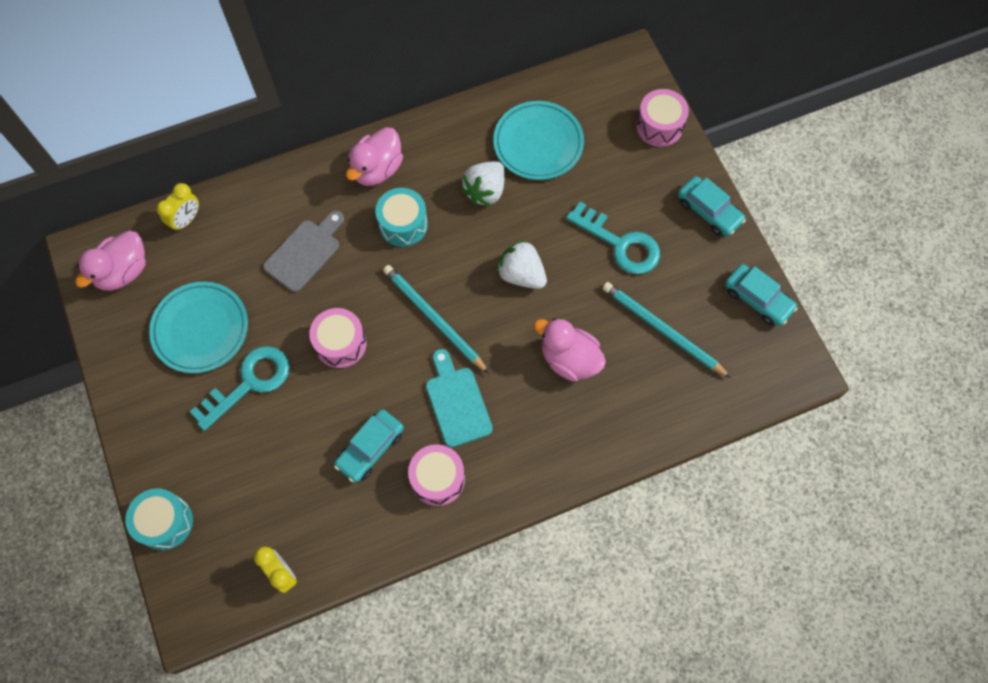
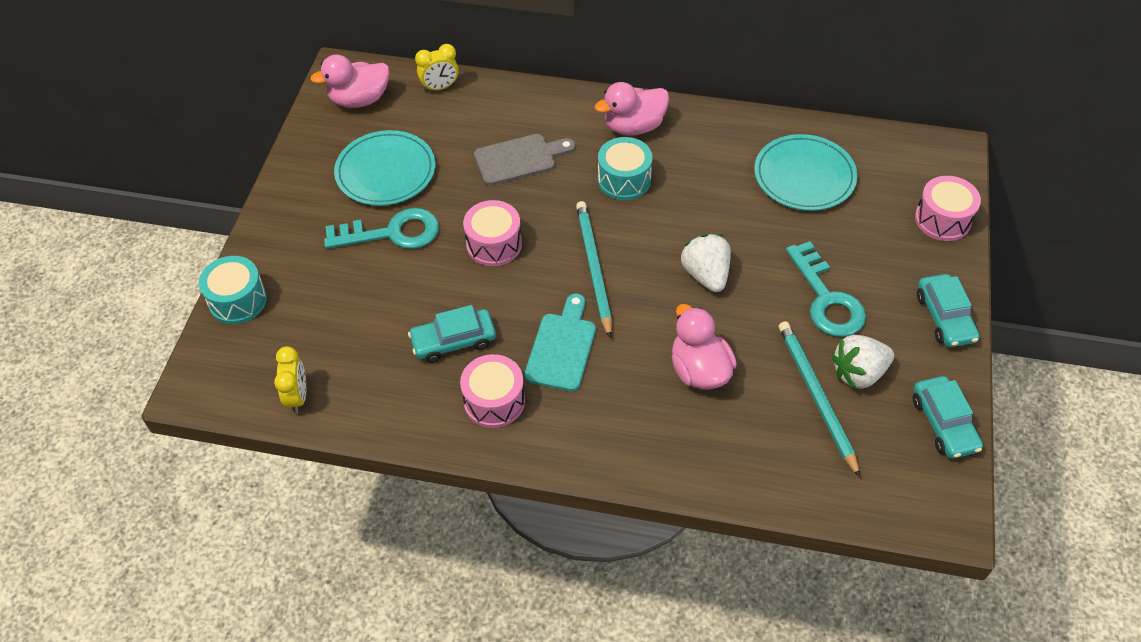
camera: 35 degrees right, 15 degrees down
white strawberry [461,161,505,206] -> white strawberry moved to [831,335,894,390]

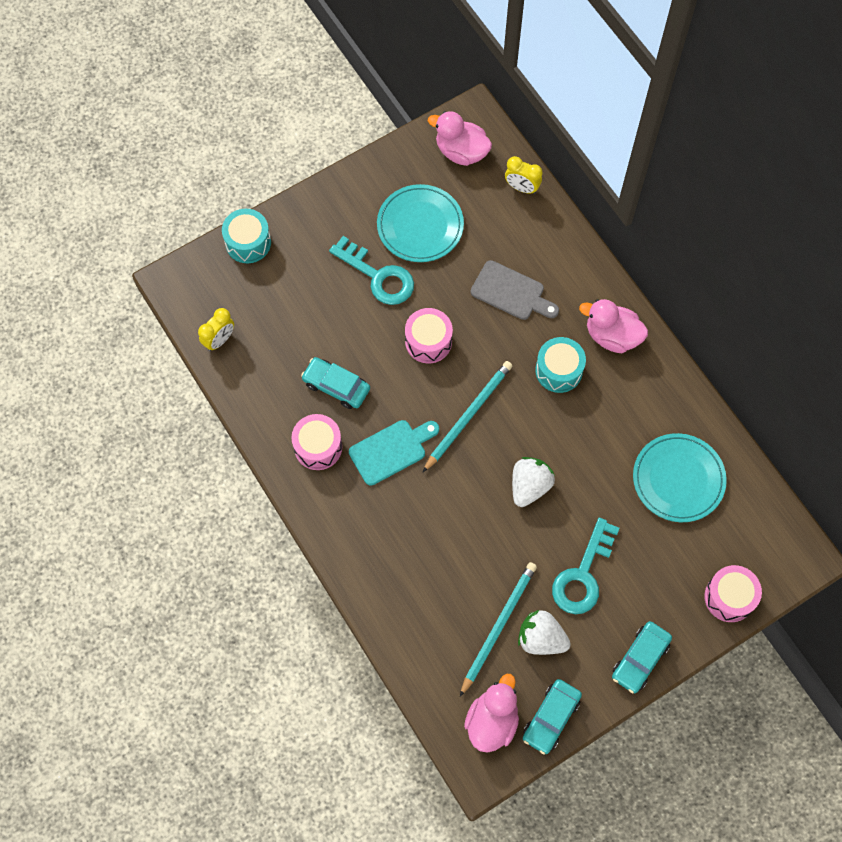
camera: 45 degrees right, 15 degrees up
pink duck [672,304,737,390] -> pink duck moved to [464,674,519,753]

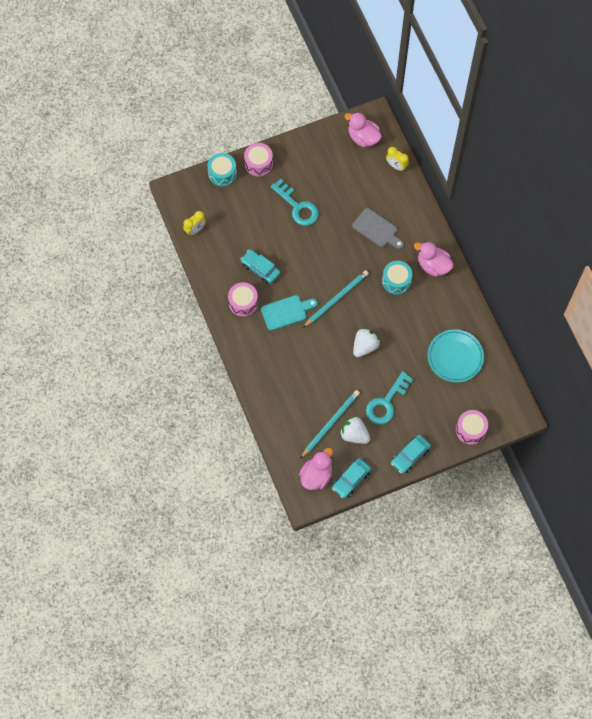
camera: 10 degrees right, 0 degrees up
turquoise plate [377,184,464,262] -> none
pink drum [405,308,453,364] -> pink drum moved to [244,143,273,177]

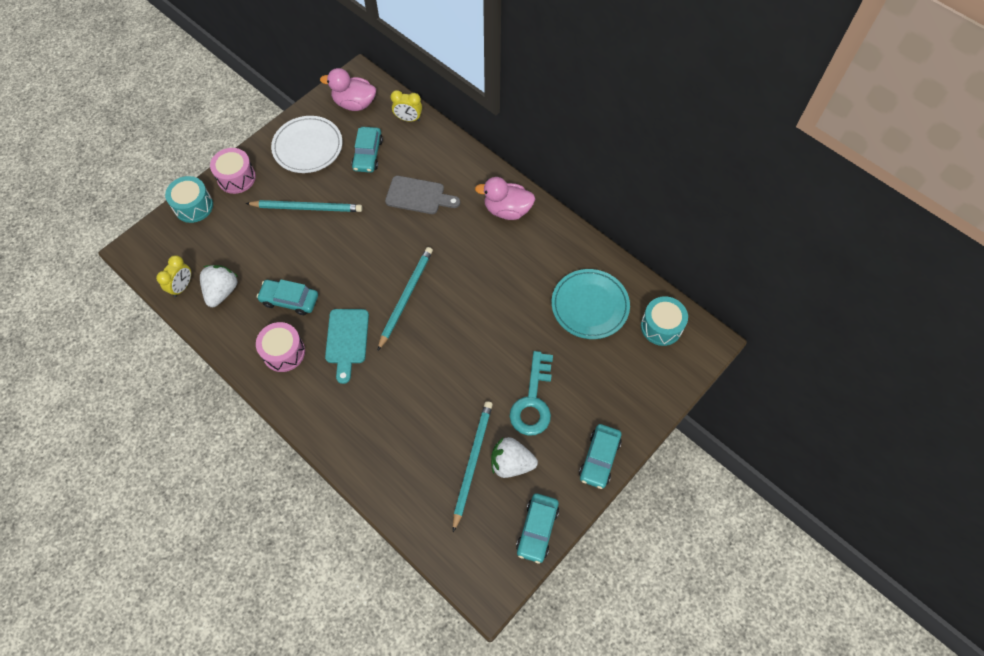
camera: 25 degrees left, 5 degrees down
turquoise cutting board [261,295,318,331] -> turquoise cutting board turned 135 degrees clockwise [325,309,369,384]
turquoise key [271,179,319,226] -> turquoise pencil [245,200,363,212]
pink duck [299,448,333,490] -> none
white strawberry [353,328,380,357] -> white strawberry moved to [200,265,238,307]
turquoise drum [382,261,413,295] -> turquoise drum moved to [641,296,688,346]
pink drum [456,410,488,445] -> none
none -> white plate [271,116,342,173]
none -> turquoise car [351,127,383,173]

